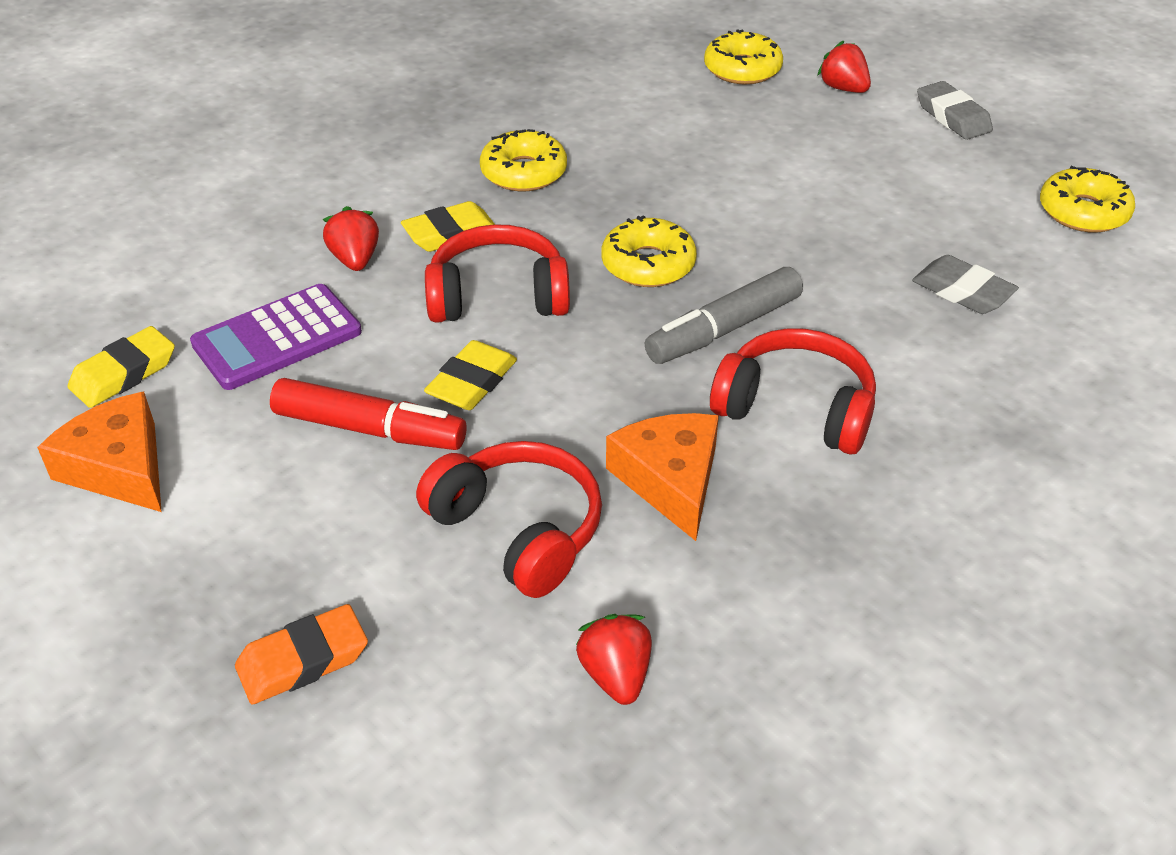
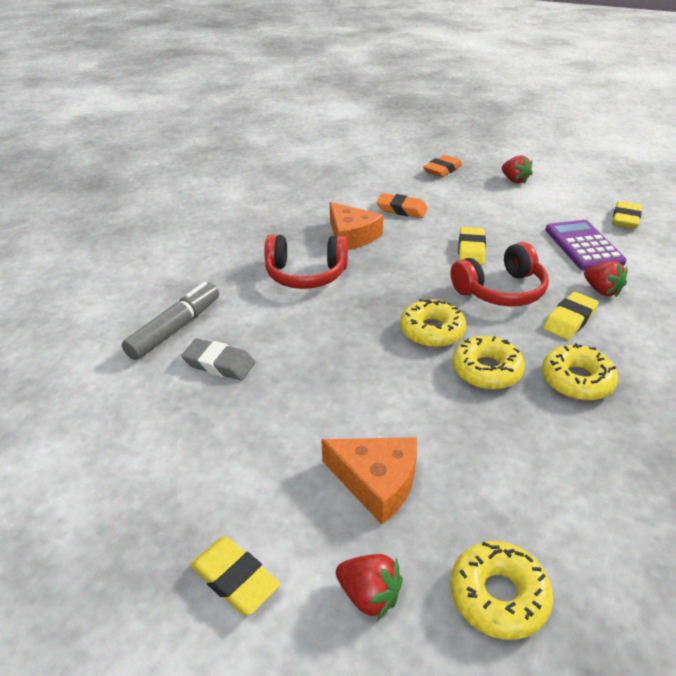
camera: 160 degrees right, 5 degrees down
orange cheese [37,391,162,512] -> orange cheese moved to [321,437,417,525]
purple calculator [190,284,362,390] -> purple calculator turned 45 degrees counterclockwise [545,220,627,270]
red marker [270,378,466,450] -> none
red headphones [416,441,602,598] -> orange eraser [377,193,428,218]
red strawberry [576,614,652,705] -> red strawberry moved to [502,155,533,184]
grey marker [644,267,803,364] -> grey marker moved to [122,282,219,360]
grey eraser [917,81,993,140] -> yellow eraser [190,537,280,615]
yellow donut [1040,166,1135,233] -> yellow donut moved to [452,336,525,390]

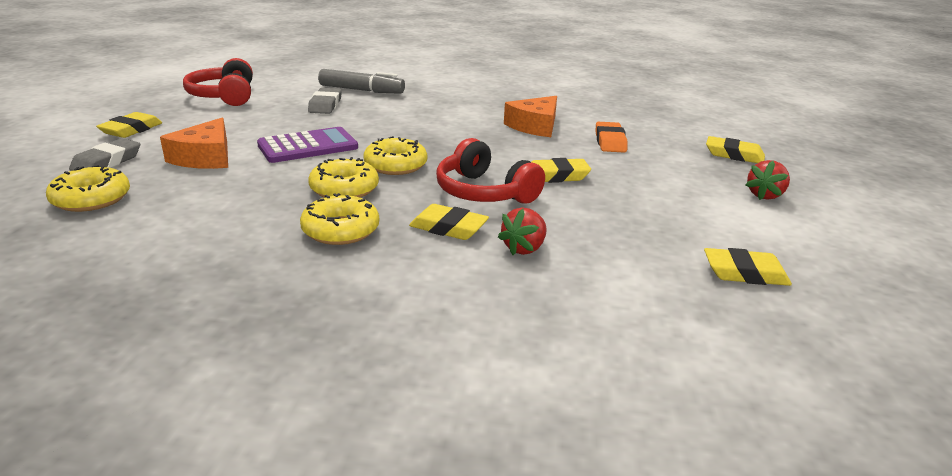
camera: 70 degrees right, 10 degrees down
red headphones [265,235,348,289] -> red headphones moved to [183,58,253,106]
red strawberry [336,554,403,620] -> grey eraser [69,138,140,171]
orange eraser [423,155,462,177] -> yellow eraser [706,136,765,163]
purple calculator [545,220,627,270] -> purple calculator moved to [257,127,358,163]

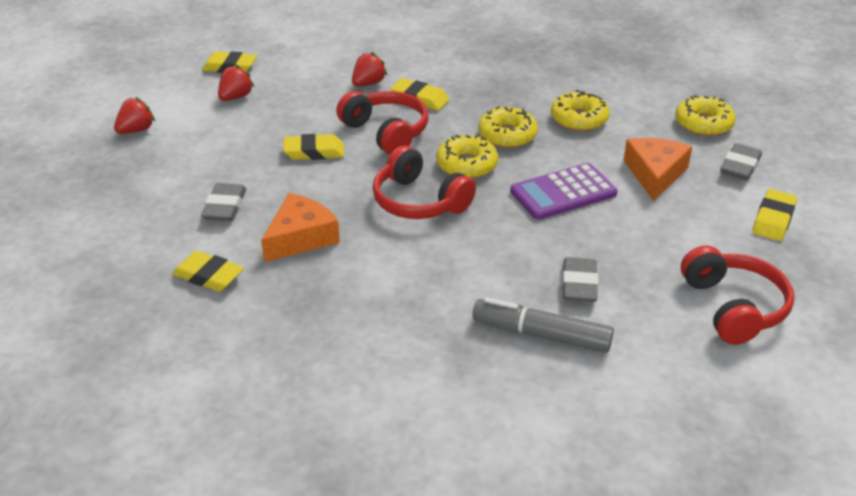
camera: 175 degrees left, 10 degrees up
yellow donut [300,193,379,245] -> yellow donut moved to [551,90,610,131]
orange eraser [596,122,628,153] -> grey eraser [201,183,246,221]
yellow eraser [706,136,765,163] -> yellow eraser moved to [172,251,244,292]
none -> red strawberry [218,65,255,101]
none -> red headphones [372,145,476,219]

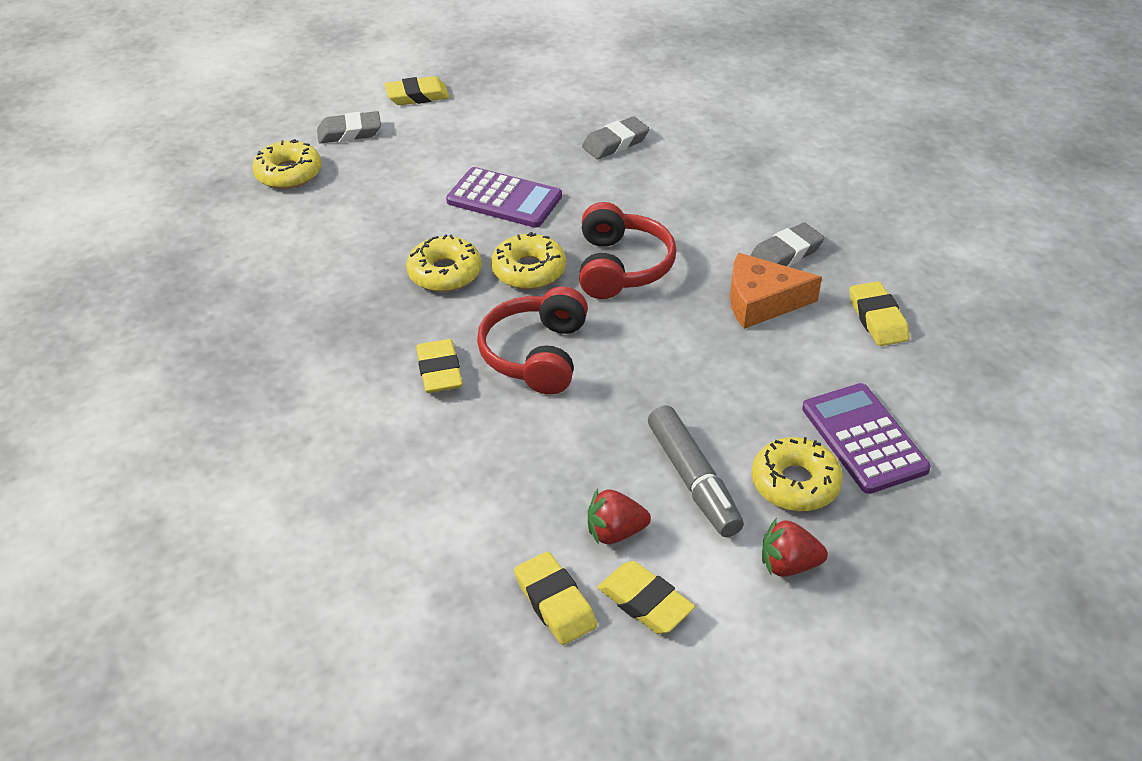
camera: 130 degrees left, 5 degrees up
grey eraser [201,183,246,221] -> grey eraser moved to [750,223,825,267]
yellow eraser [283,134,344,160] -> yellow eraser moved to [598,561,695,634]
red strawberry [352,52,388,86] -> none
grey marker [472,297,614,353] -> grey marker moved to [648,405,744,537]
yellow donut [551,90,610,131] -> yellow donut moved to [752,437,843,511]
orange cheese [623,138,692,201] -> none
red headphones [681,246,794,345] -> none
none -> purple calculator [802,383,931,494]

